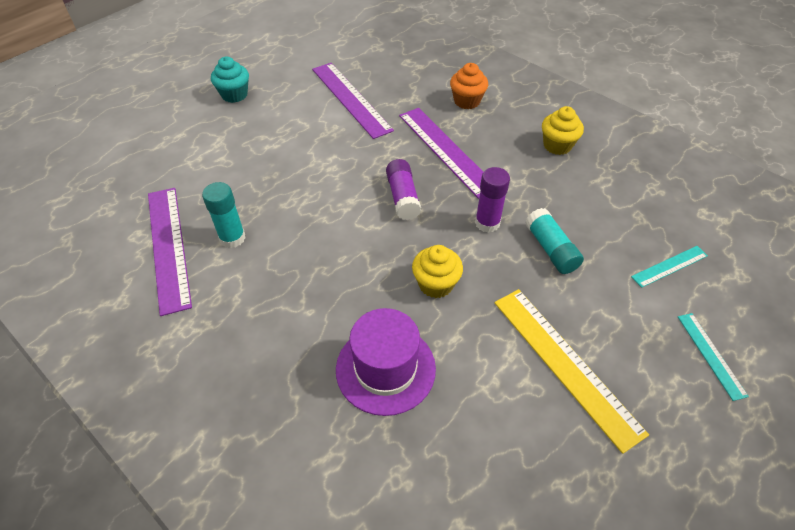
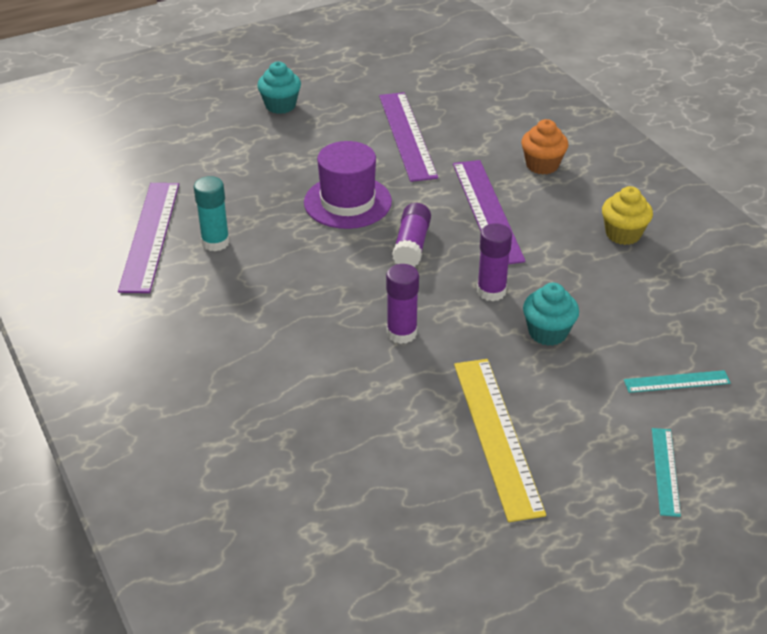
camera: 20 degrees right, 10 degrees down
purple hat [336,308,436,416] -> purple hat moved to [304,141,392,229]
yellow cupcake [412,245,463,298] -> purple glue stick [386,264,419,344]
turquoise glue stick [525,208,584,274] -> turquoise cupcake [523,283,579,346]

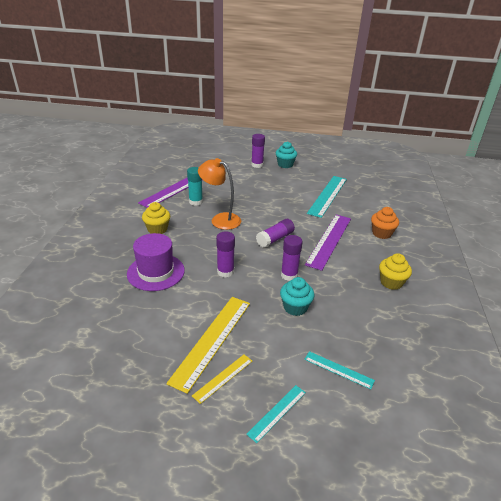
camera: 35 degrees right, 5 degrees down
purple hat [304,141,392,229] -> purple hat moved to [127,233,185,291]
purple ruler [379,92,438,182] -> turquoise ruler [307,176,347,218]
none -> yellow cupcake [142,202,170,234]
none -> yellow ruler [192,354,252,404]
none -> orange lamp [198,158,241,230]
none -> purple glue stick [251,134,265,168]

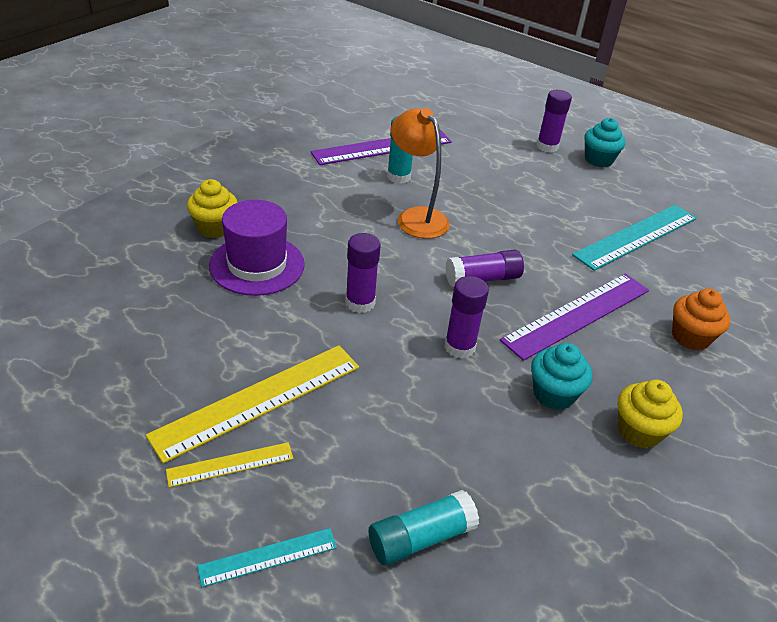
camera: 25 degrees right, 5 degrees up
yellow cupcake [142,202,170,234] -> yellow cupcake moved to [187,179,238,238]
turquoise cupcake [280,277,314,316] -> turquoise cupcake moved to [531,343,592,410]
turquoise ruler [304,351,375,389] -> turquoise glue stick [368,490,479,566]

